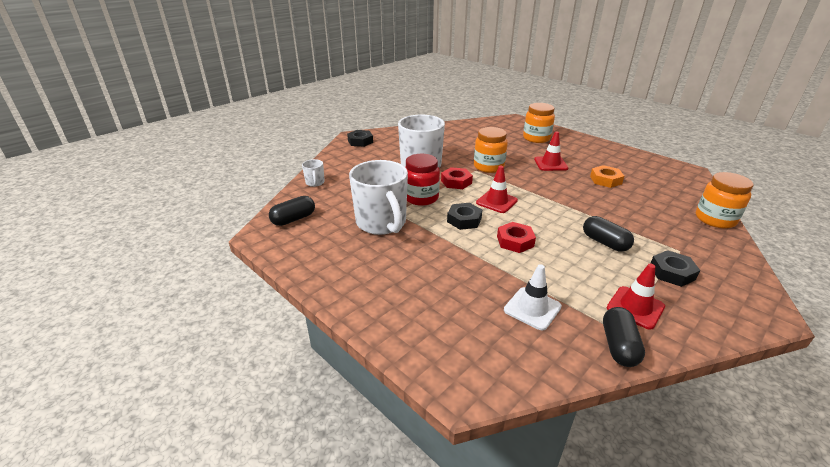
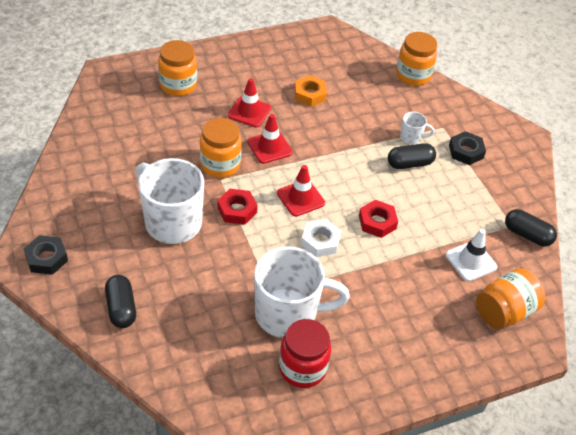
camera: 70 degrees left, 15 degrees up
black capsule [269,196,315,226] -> black capsule moved to [105,275,136,328]
white mug [302,159,325,187] -> white mug moved to [400,112,435,144]
red jar [405,154,440,206] -> red jar moved to [279,319,331,388]
black nut [447,203,482,230] -> white nut [301,219,341,257]
red traffic cone [607,264,665,330] -> red traffic cone moved to [247,114,293,164]
none -> orange jar [476,268,545,329]

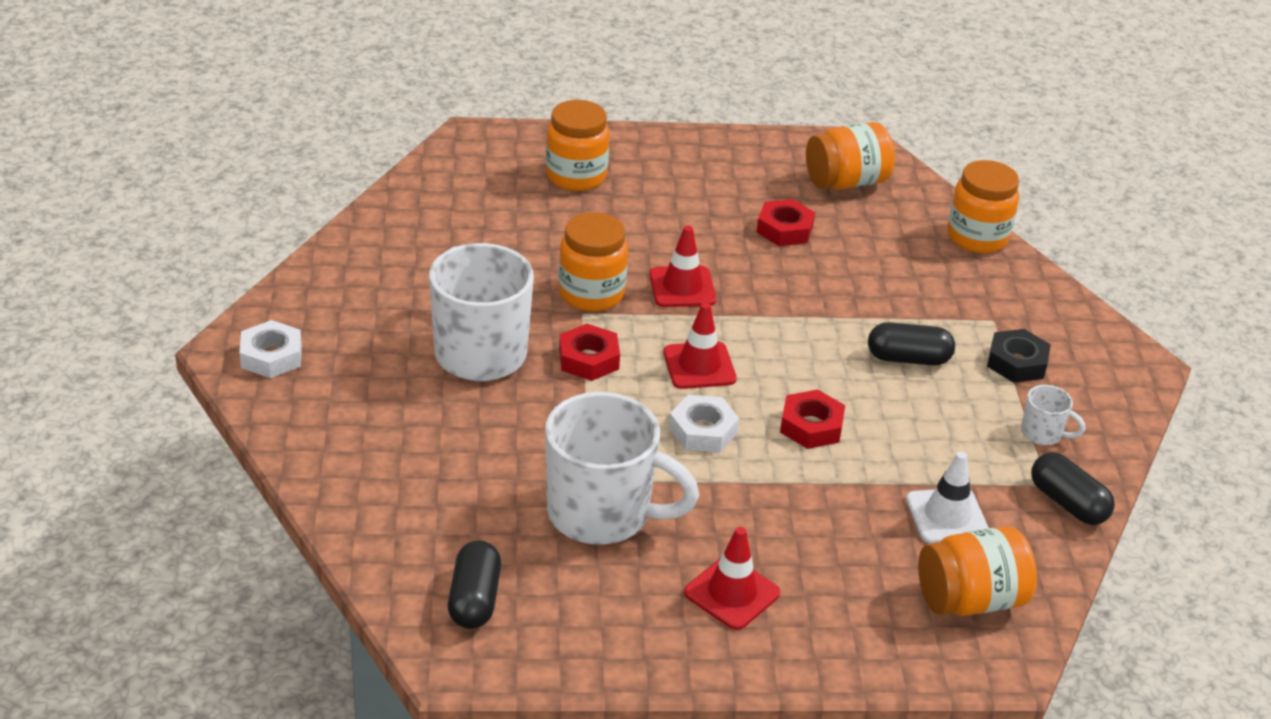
camera: 20 degrees right, 10 degrees down
black nut [24,235,68,275] -> white nut [239,320,302,378]
black capsule [105,275,136,328] -> black capsule moved to [448,541,501,629]
red traffic cone [228,78,271,127] -> red traffic cone moved to [684,527,780,630]
red jar [279,319,331,388] -> none
orange nut [294,75,327,107] -> red nut [756,199,815,246]
white mug [400,112,435,144] -> white mug moved to [1021,385,1085,445]
none -> orange jar [806,122,895,190]

